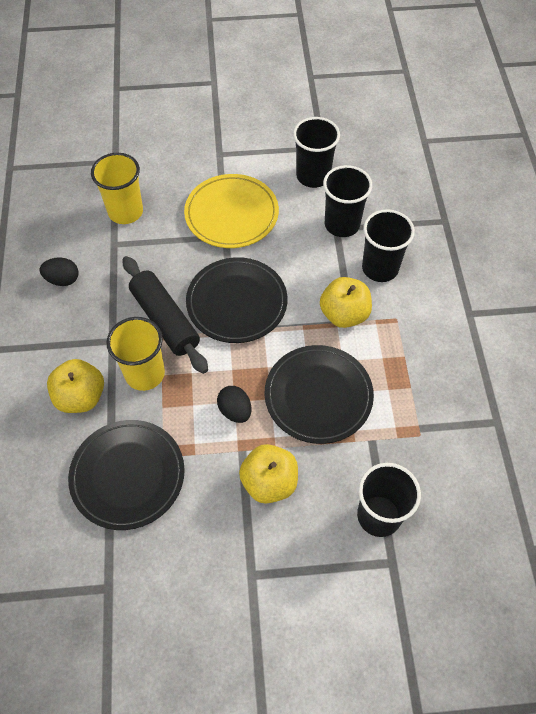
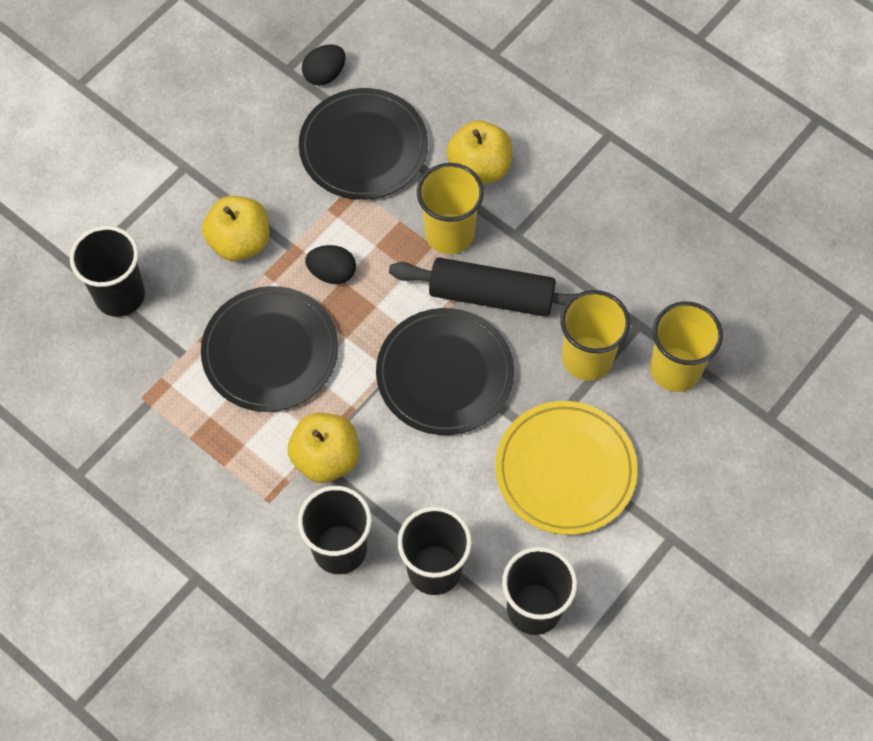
camera: 135 degrees right, 5 degrees up
black egg [40,257,79,286] -> black egg moved to [302,44,346,86]
none -> yellow cup [560,290,630,381]

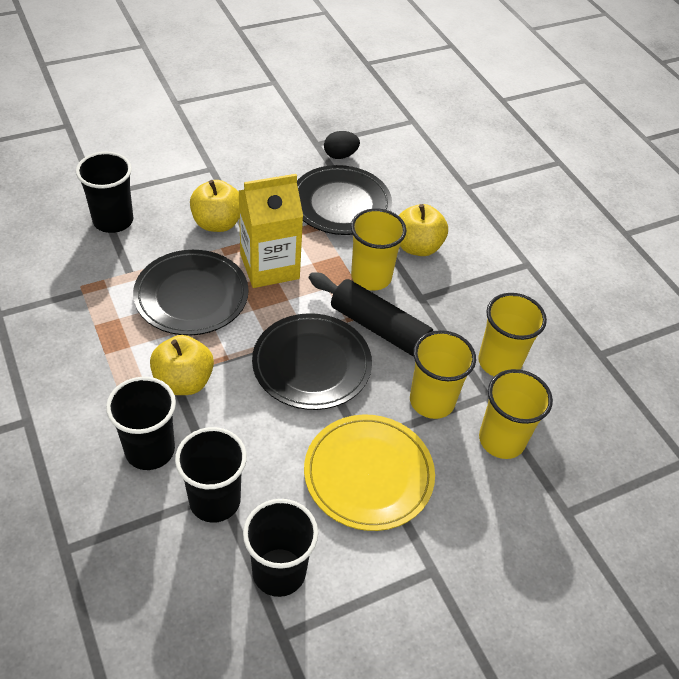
camera: 20 degrees right, 15 degrees down
black egg [305,245,356,284] -> yellow carton [239,174,303,288]
none -> yellow cup [478,293,547,377]

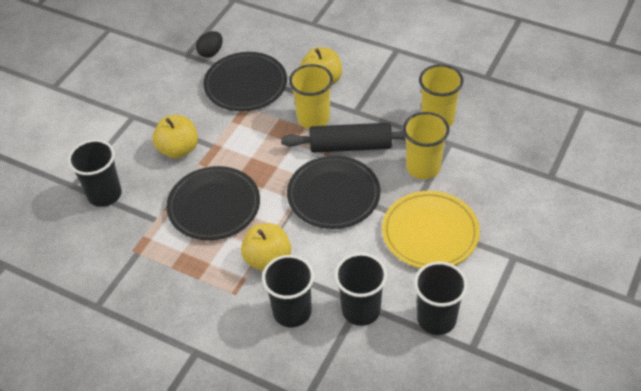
camera: 30 degrees left, 0 degrees up
yellow carton [239,174,303,288] -> none
yellow cup [479,369,553,459] -> none

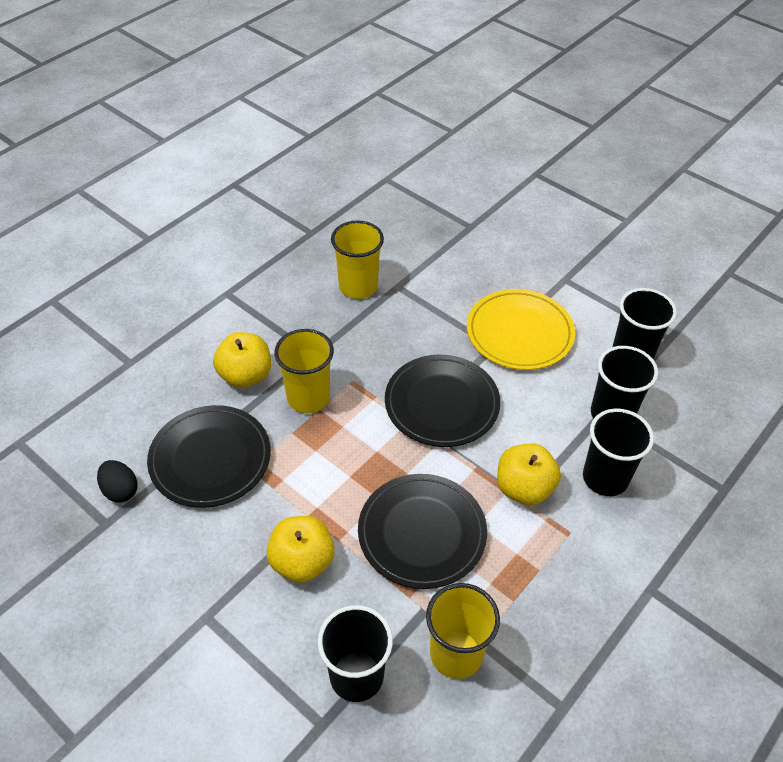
camera: 80 degrees left, 0 degrees up
black rolling pin [281,123,406,153] -> none
yellow cup [403,112,449,179] -> yellow cup moved to [426,583,500,679]

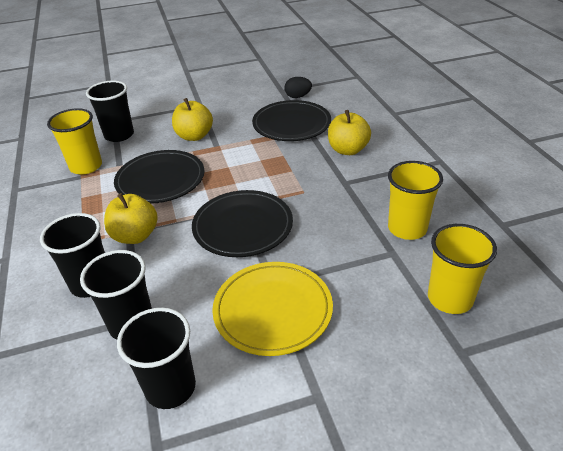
camera: 125 degrees right, 10 degrees down
yellow cup [274,329,334,413] -> yellow cup moved to [428,224,497,314]

